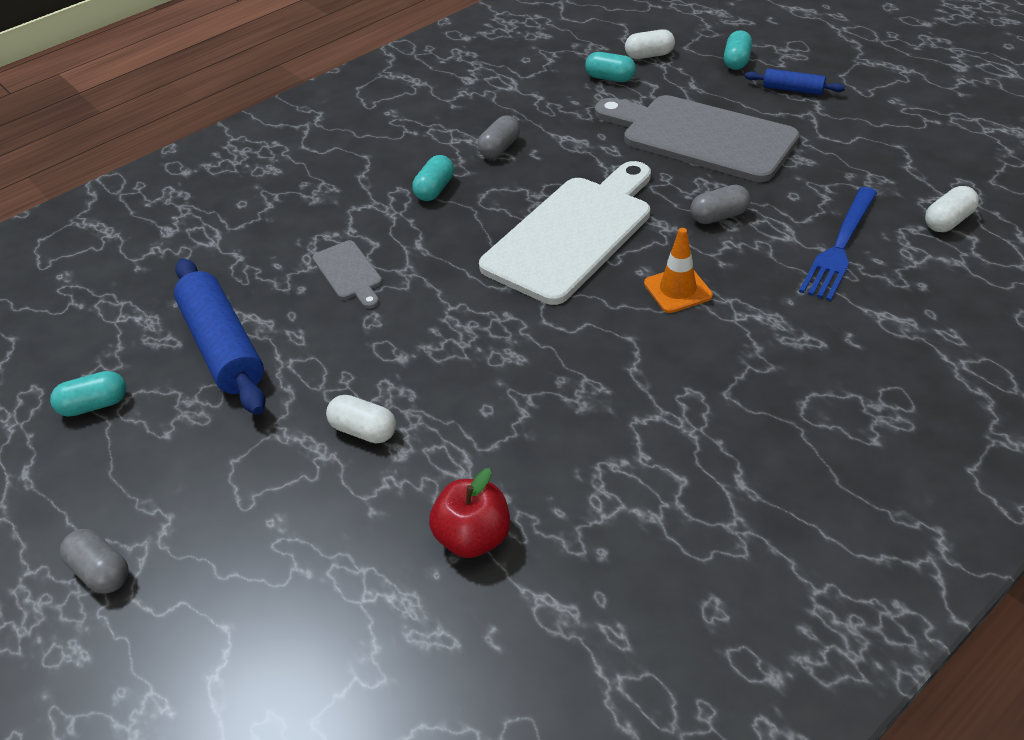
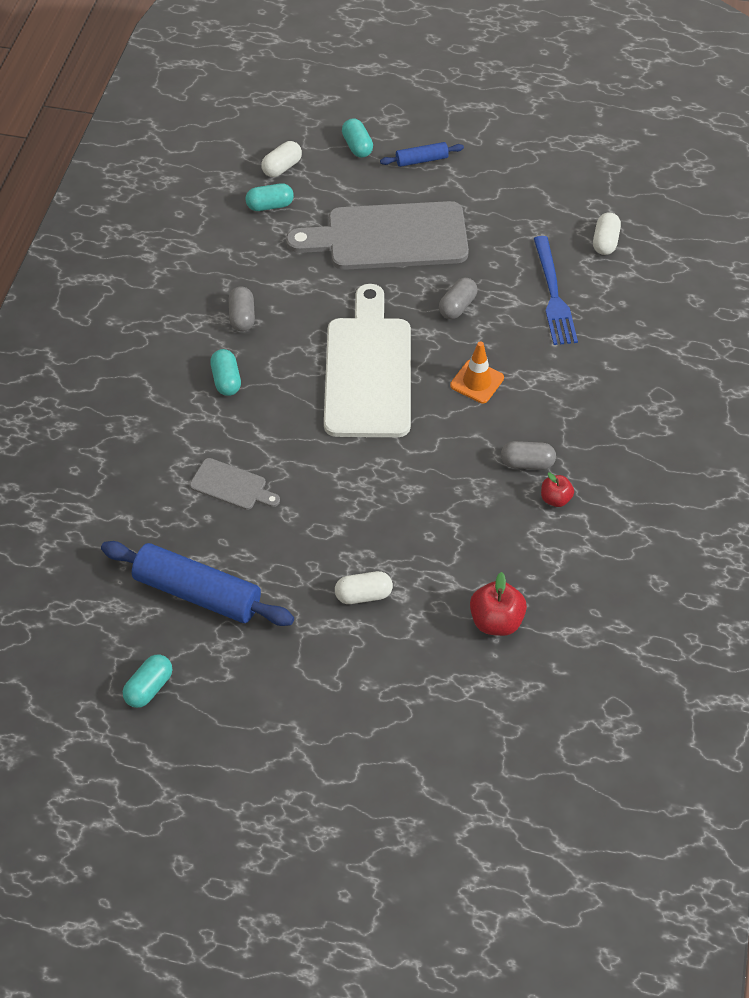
camera: 40 degrees left, 10 degrees up
grey capsule [60,529,129,594] -> grey capsule moved to [501,441,556,470]
none -> red apple [541,472,574,507]

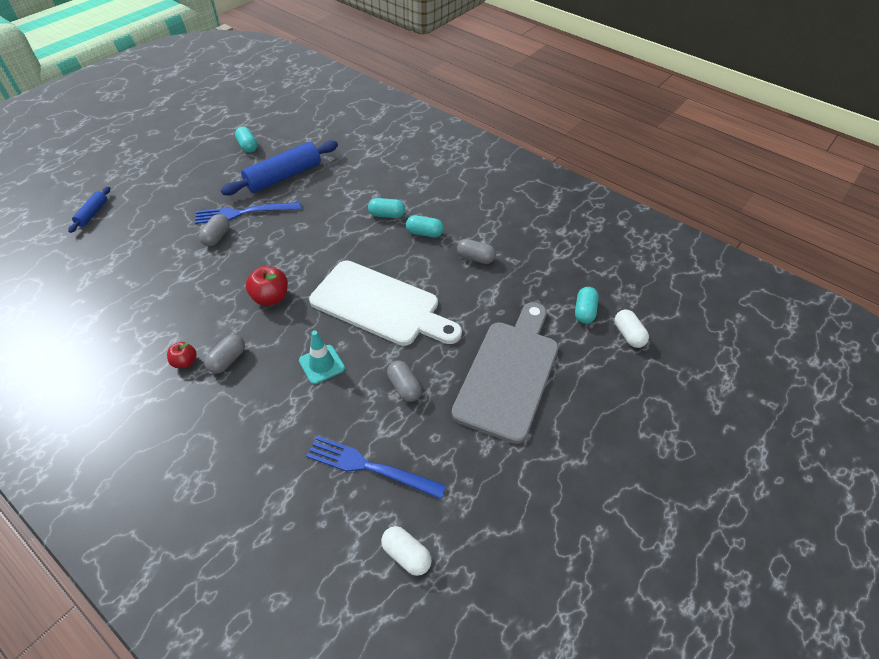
camera: 115 degrees right, 5 degrees down
grey cutting board [190,458,280,510] -> none
white capsule [335,571,393,604] -> grey capsule [199,214,230,246]
turquoise capsule [342,118,373,158] -> turquoise capsule moved to [368,198,405,218]
blue rolling pin [380,142,464,167] -> blue rolling pin moved to [68,186,110,233]
orange traffic cone [450,341,504,403] -> turquoise traffic cone [299,331,345,384]
red apple [470,572,527,636] -> red apple moved to [246,266,288,306]
none -> blue fork [195,202,301,224]

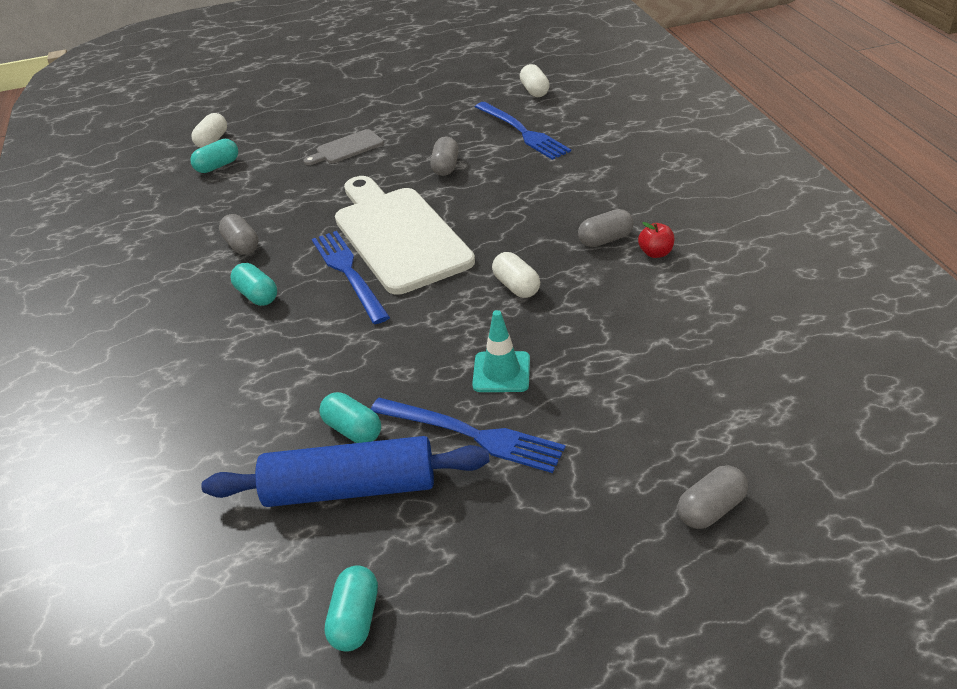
camera: 140 degrees left, 10 degrees down
blue rolling pin [68,186,110,233] -> none
grey capsule [199,214,230,246] -> grey capsule moved to [678,465,748,529]
red apple [246,266,288,306] -> white capsule [492,252,540,298]
turquoise traffic cone [299,331,345,384] -> turquoise traffic cone moved to [472,310,530,392]
turquoise capsule [368,198,405,218] -> turquoise capsule moved to [319,392,381,443]
grey cutting board [451,302,559,444] -> grey cutting board [303,129,384,165], size x0.45
none -> blue fork [312,231,390,324]

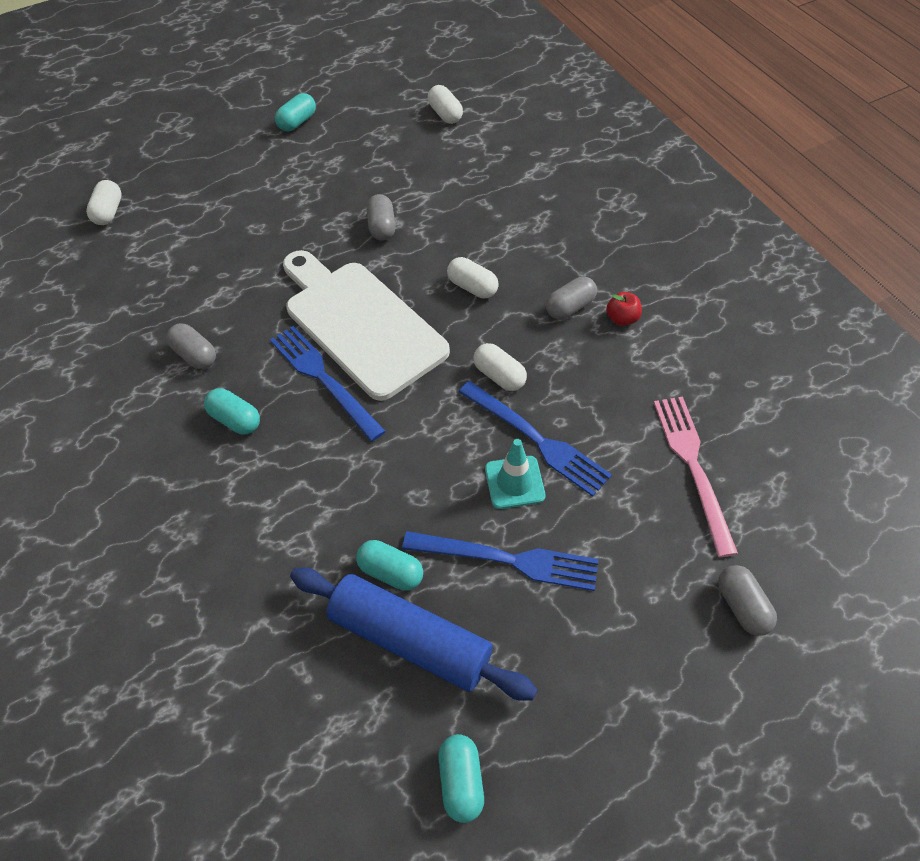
camera: 15 degrees left, 15 degrees up
turquoise capsule [190,139,238,173] -> turquoise capsule moved to [275,93,316,131]
blue rolling pin [201,436,490,507] -> blue rolling pin turned 45 degrees clockwise [290,568,537,701]
grey cutting board [303,129,384,165] -> none
blue fork [475,102,571,160] -> blue fork moved to [458,381,612,497]
grey capsule [678,465,748,529] -> grey capsule turned 60 degrees counterclockwise [718,565,777,636]
none -> white capsule [447,257,499,298]
none -> pink fork [654,397,738,557]

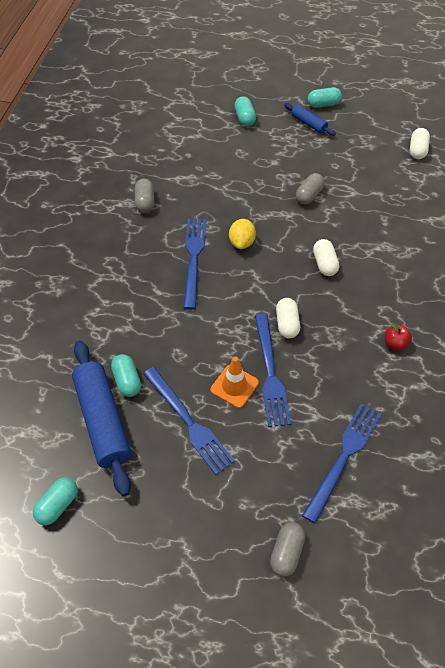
camera: 40 degrees right, 0 degrees up
white capsule [86,180,122,225] -> none
turquoise capsule [204,388,260,434] -> turquoise capsule moved to [234,96,256,126]
white cutting board [283,250,450,401] -> yellow lemon [229,219,256,249]
turquoise traffic cone [485,439,546,509] -> orange traffic cone [211,356,259,408]
grey capsule [546,277,597,319] -> none
pink fork [654,397,738,557] -> blue fork [302,404,382,524]
none -> blue rolling pin [284,103,336,136]

